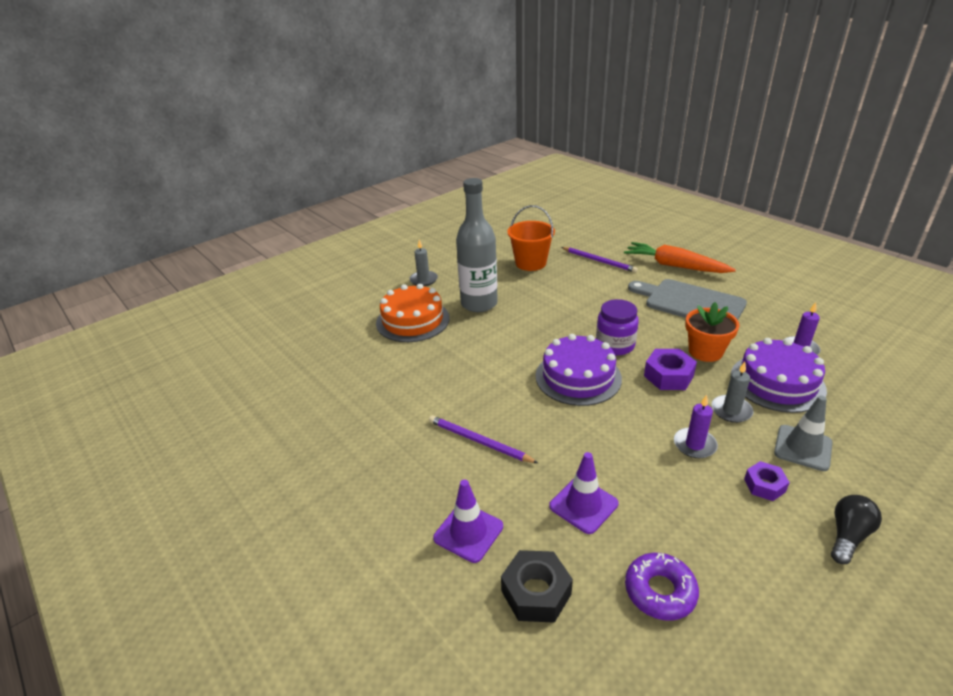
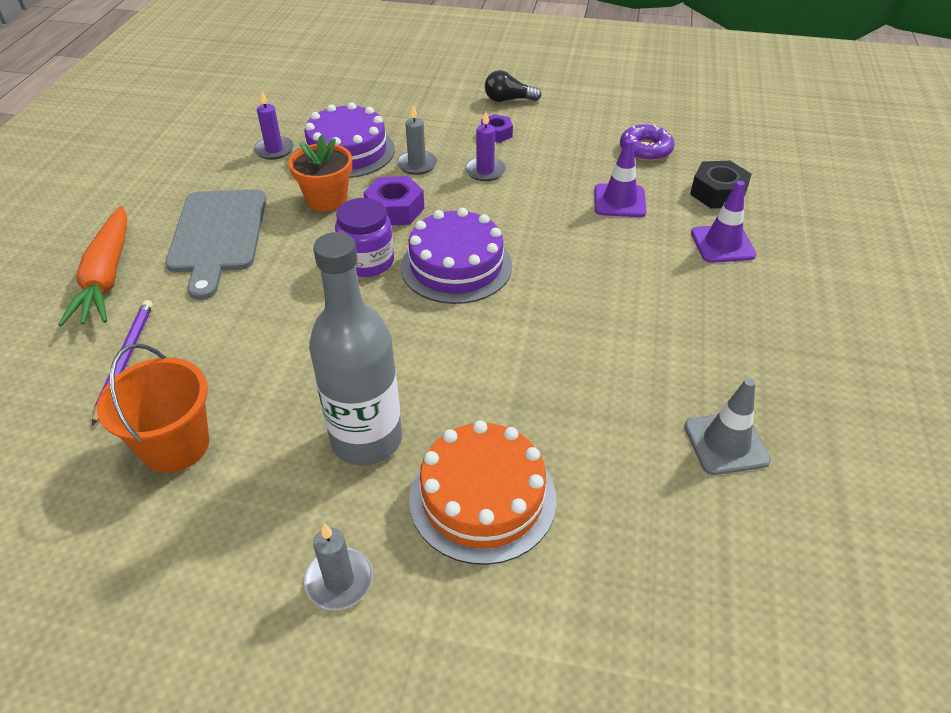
camera: 130 degrees left, 10 degrees up
purple pencil [429,415,538,463] -> none
grey traffic cone [774,395,833,471] -> grey traffic cone moved to [684,378,771,475]

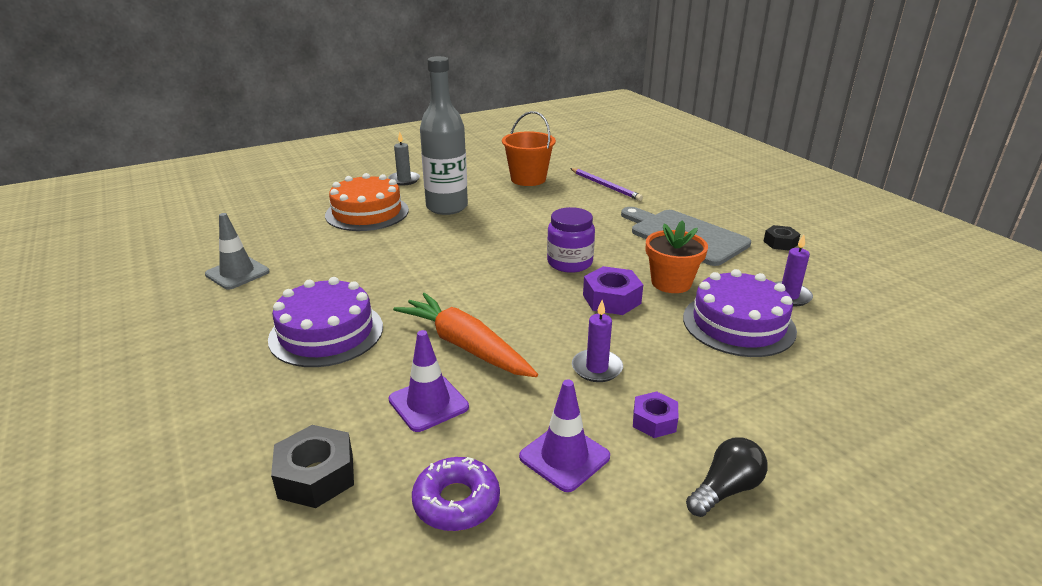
camera: 140 degrees right, 15 degrees down
orange carrot [58,206,127,326] -> orange carrot moved to [393,293,538,377]
grey candle [397,105,437,175] -> none
purple cake [401,208,512,304] -> purple cake moved to [268,277,383,367]
purple traffic cone [691,181,756,263] -> purple traffic cone moved to [519,380,610,492]
none -> black nut [764,225,800,251]

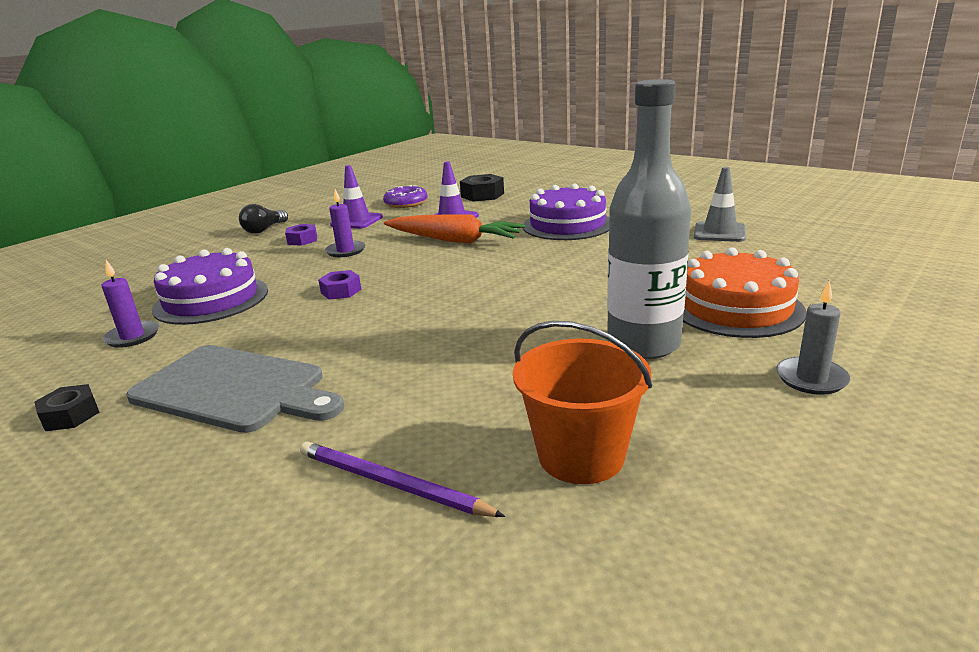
camera: 160 degrees right, 5 degrees down
purple jar [547,207,595,273] -> none
purple nut [583,266,643,315] -> purple nut [318,270,361,300], size x0.64
orange flower pot [646,220,708,293] -> none

